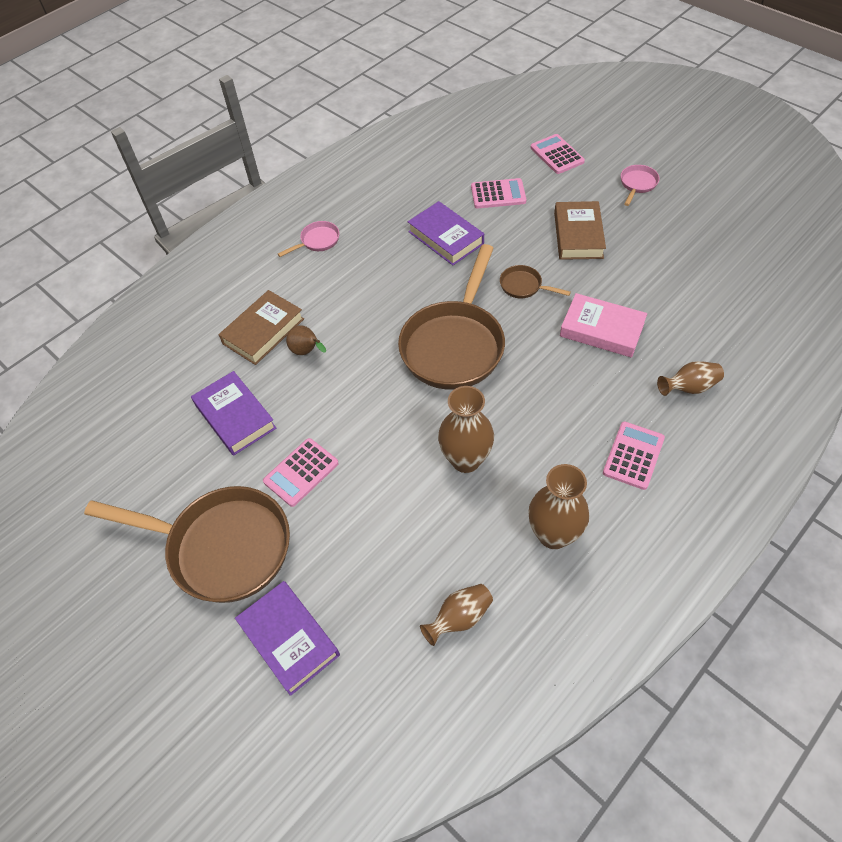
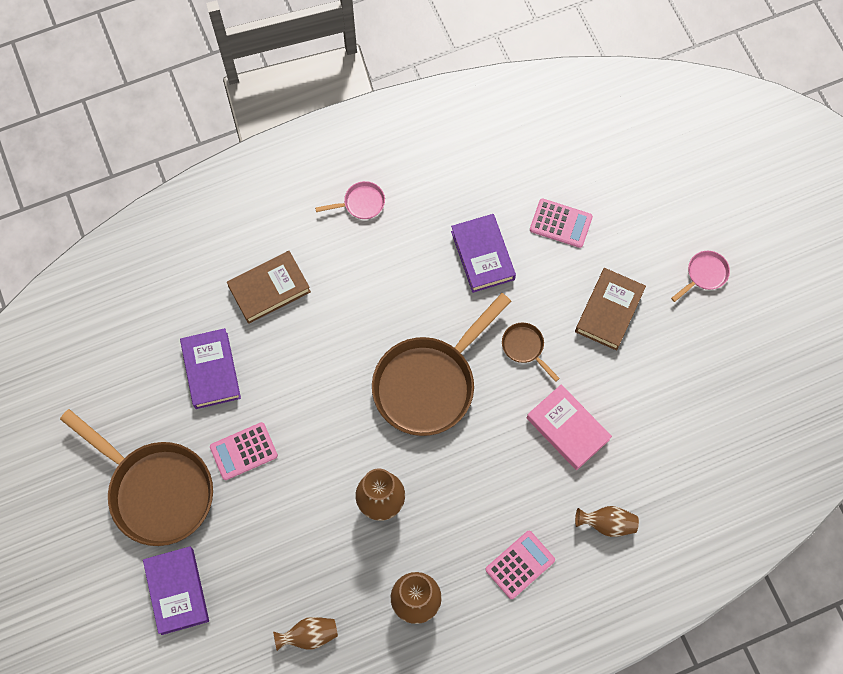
camera: 20 degrees right, 15 degrees up
brown pear [286,326,326,355] -> none
pink calculator [531,134,585,174] -> none

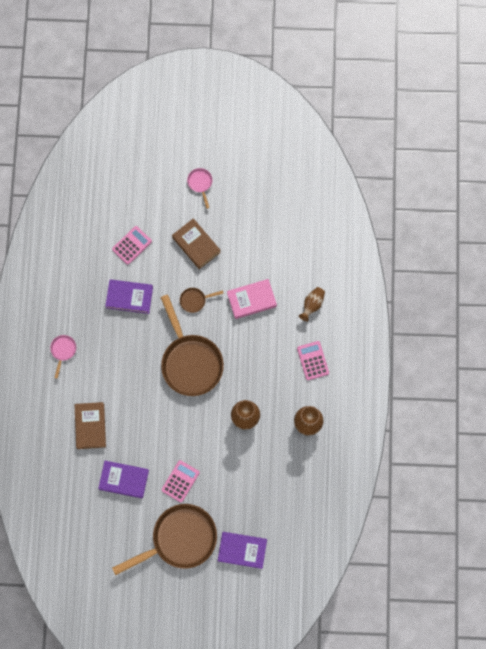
camera: 65 degrees left, 5 degrees up
pink calculator [210,422,278,480] -> pink calculator turned 150 degrees counterclockwise [161,460,200,503]
brown vase [273,617,338,651] -> none

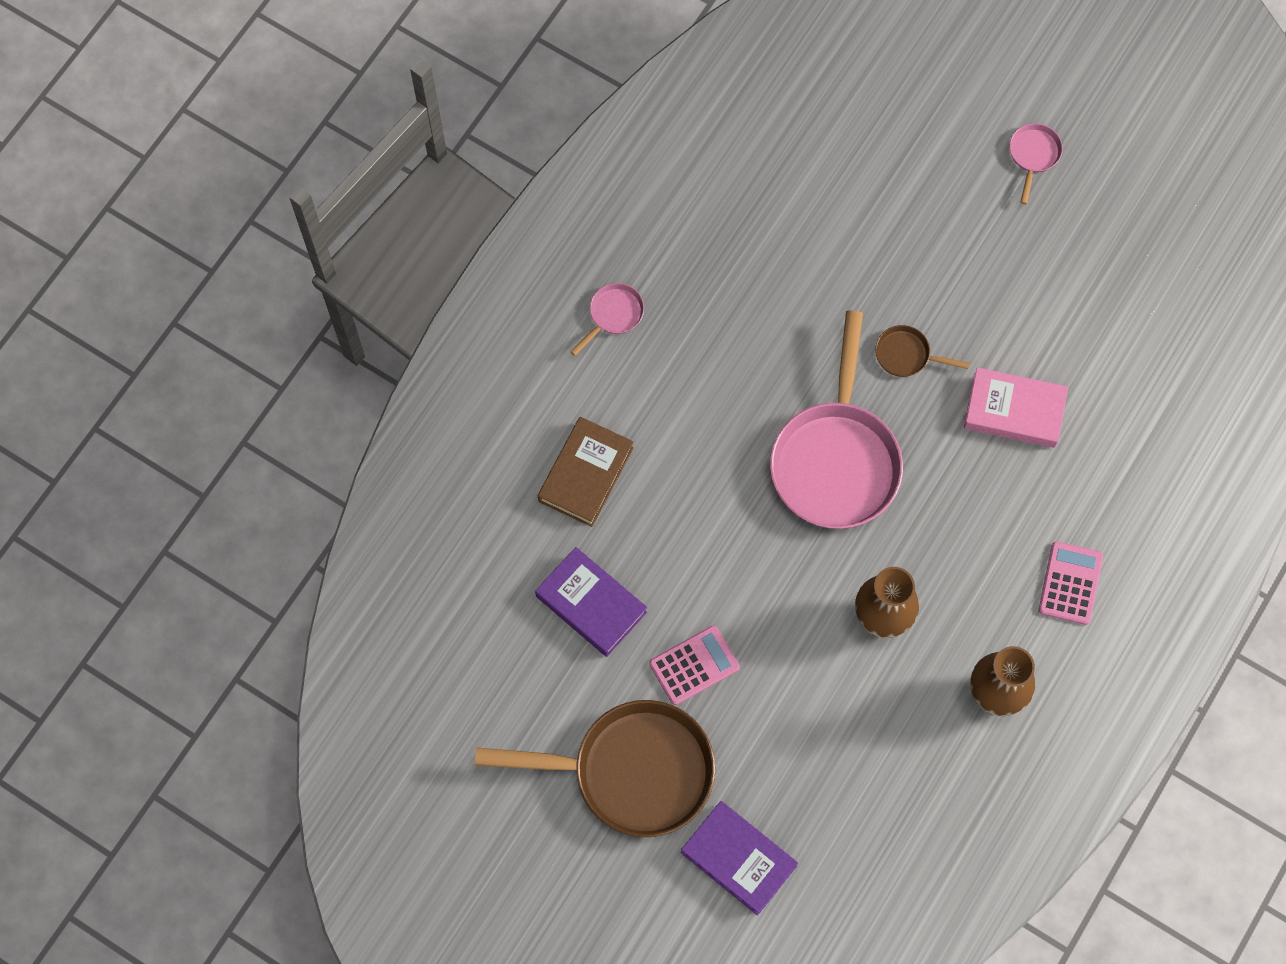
camera: 30 degrees right, 5 degrees down
purple book [105,279,153,314] -> none
pink calculator [112,226,152,265] -> none
brown pan [160,295,224,396] -> pink pan [770,310,903,529]
brown book [172,218,221,269] -> none
brown vase [299,287,325,322] -> none

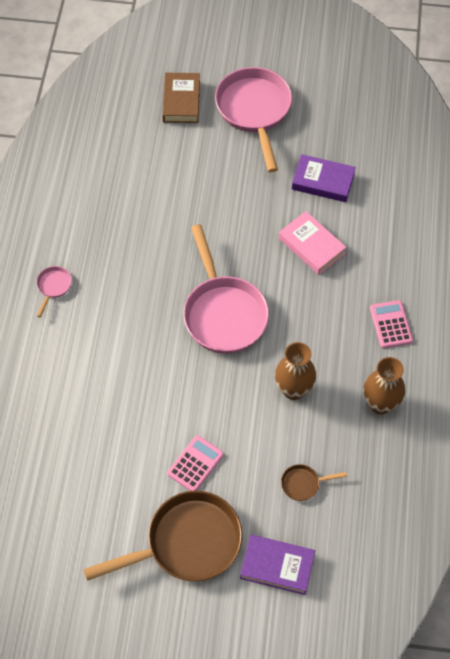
camera: 25 degrees left, 10 degrees down
purple book [535,547,647,657] -> purple book moved to [292,154,356,202]
brown book [538,417,634,527] -> brown book moved to [162,73,200,123]
brown pan [875,325,969,377] -> brown pan moved to [281,464,347,501]
pink book [964,367,1068,448] -> pink book turned 60 degrees clockwise [279,211,346,275]
pink pan [1009,123,1063,204] -> pink pan [215,67,292,172], size x2.37

